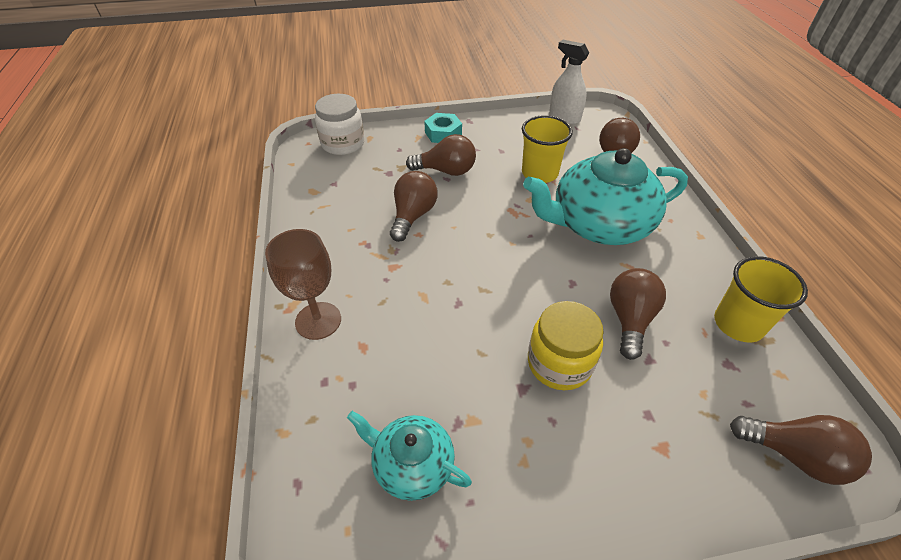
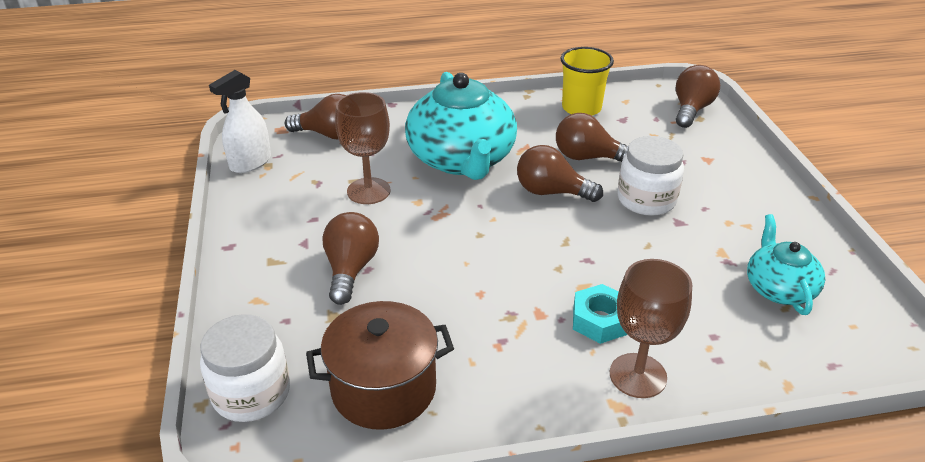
camera: 90 degrees left, 10 degrees down
turquoise teapot [347,411,472,501] -> turquoise teapot turned 150 degrees clockwise [747,214,825,315]
brown light bulb [390,171,437,242] -> brown light bulb moved to [517,145,603,202]
turquoise nut [424,113,462,143] -> turquoise nut moved to [573,284,627,344]
yellow cup [522,115,573,183] -> brown goblet [335,92,390,204]
yellow jar [528,301,604,390] -> white jar [617,136,684,216]
none -> brown pot [306,301,454,430]

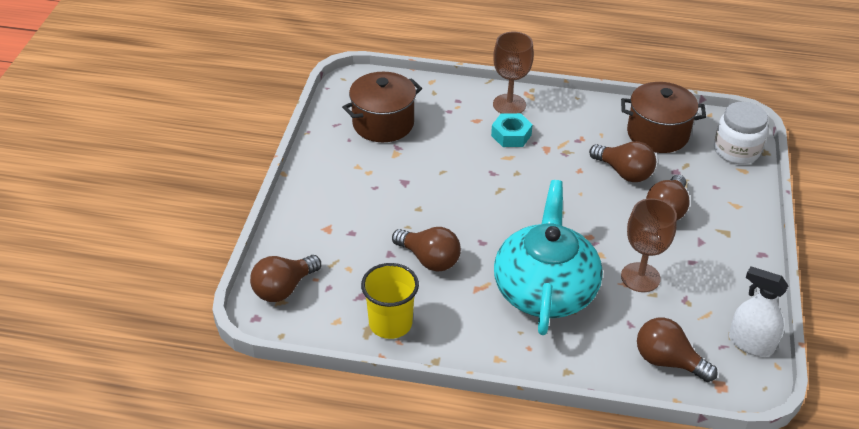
camera: 160 degrees left, 5 degrees up
white spray bottle [209,70,271,173] -> white spray bottle turned 120 degrees counterclockwise [729,266,789,356]
brown light bulb [517,145,603,202] -> brown light bulb moved to [589,141,656,182]
white jar [617,136,684,216] -> none
turquoise teapot [747,214,825,315] -> brown pot [342,72,422,142]

